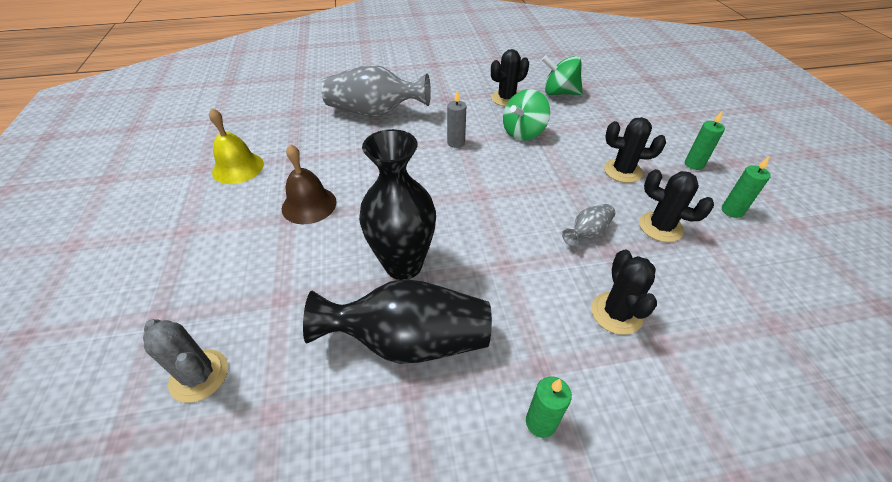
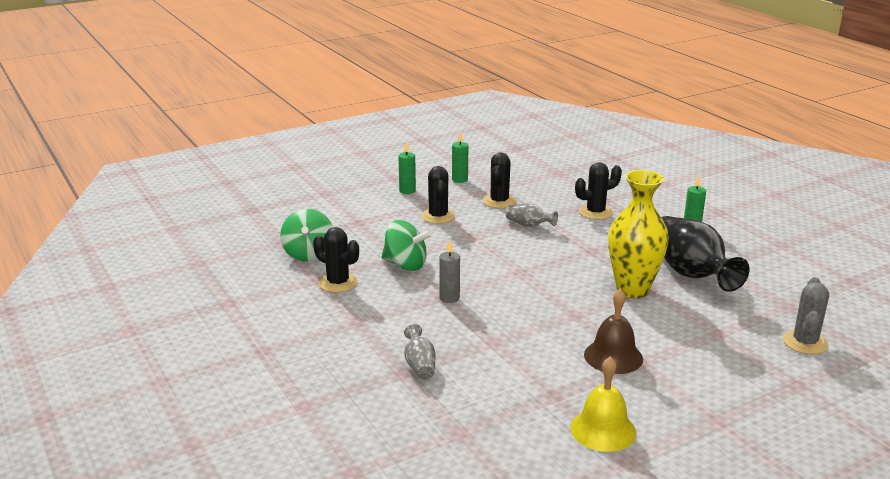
camera: 110 degrees left, 20 degrees down
grey vase [321,65,431,116] -> grey vase [404,324,435,380], size x0.47
black vase [359,129,436,280] -> yellow vase [608,170,669,298]

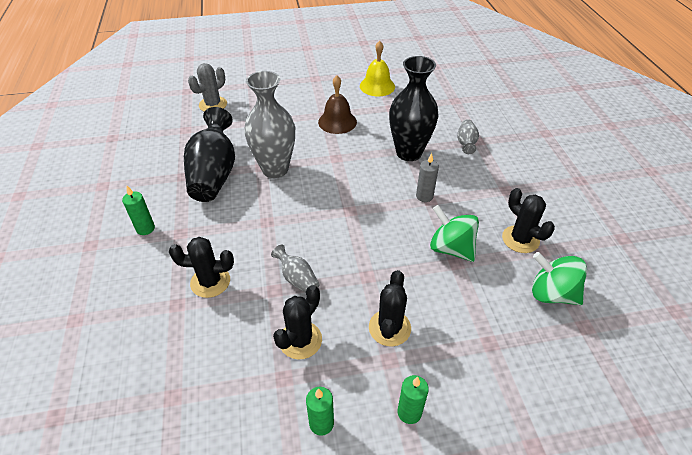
camera: 160 degrees left, 20 degrees up
green spinning top [280,209,333,262] -> green spinning top turned 75 degrees counterclockwise [532,252,587,305]
yellow vase [608,170,669,298] -> grey vase [244,71,295,178]
none -> black vase [389,56,438,161]

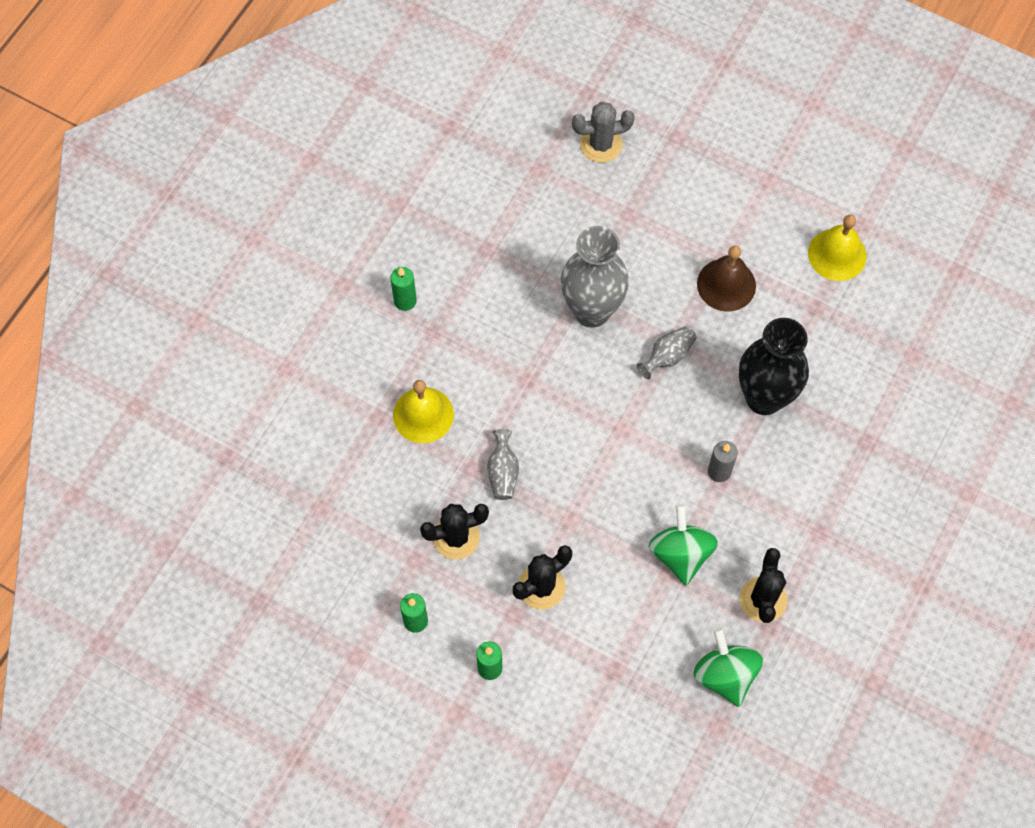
camera: 40 degrees right, 20 degrees up
black cactus [169,237,234,298] -> yellow bell [393,380,454,443]
black vase [184,107,235,202] -> none
grey vase [457,119,479,154] -> grey vase moved to [637,326,697,379]

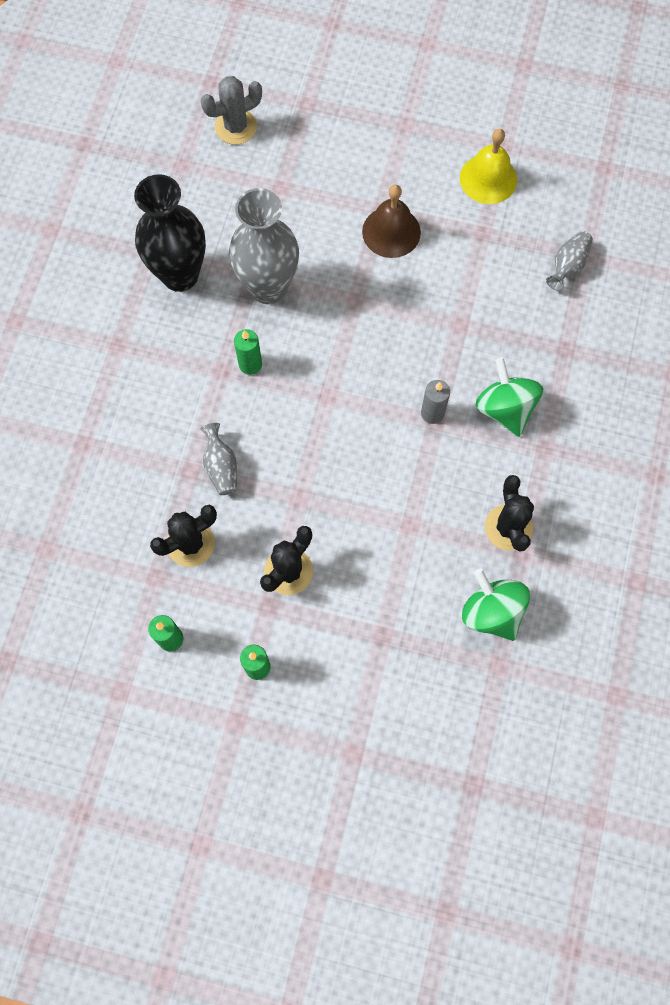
camera: 15 degrees left, 5 degrees up
green candle [390,267,417,311] -> green candle moved to [234,329,262,375]
yellow bell [393,380,454,443] -> none
grey vase [637,326,697,379] -> grey vase moved to [546,231,593,291]
green spinning top [649,504,718,585] -> green spinning top moved to [476,357,543,437]
black vase [739,318,809,415] -> black vase moved to [134,174,206,292]

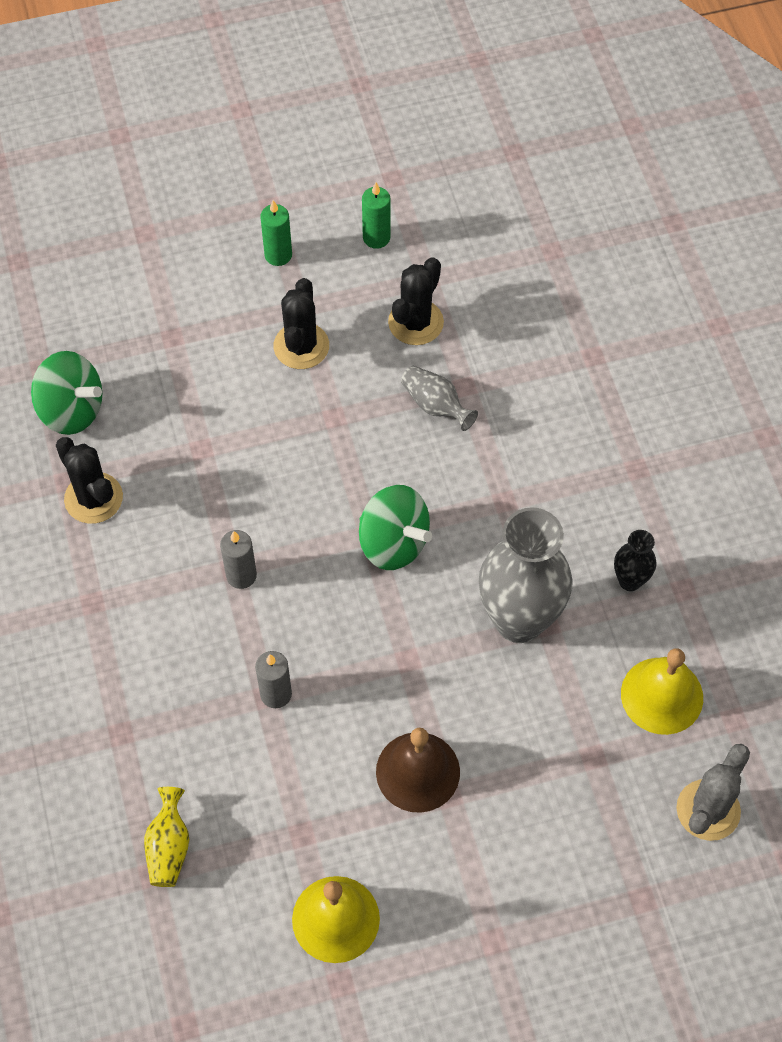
camera: 150 degrees right, 10 degrees down
black vase [134,174,206,292] -> black vase [614,530,657,591], size x0.47
green candle [234,329,262,375] -> none
green spinning top [476,357,543,437] -> green spinning top moved to [359,485,432,570]
grey vase [546,231,593,291] -> yellow vase [144,787,190,887]
none -> grey candle [255,651,292,708]
none -> yellow bell [621,648,703,735]

